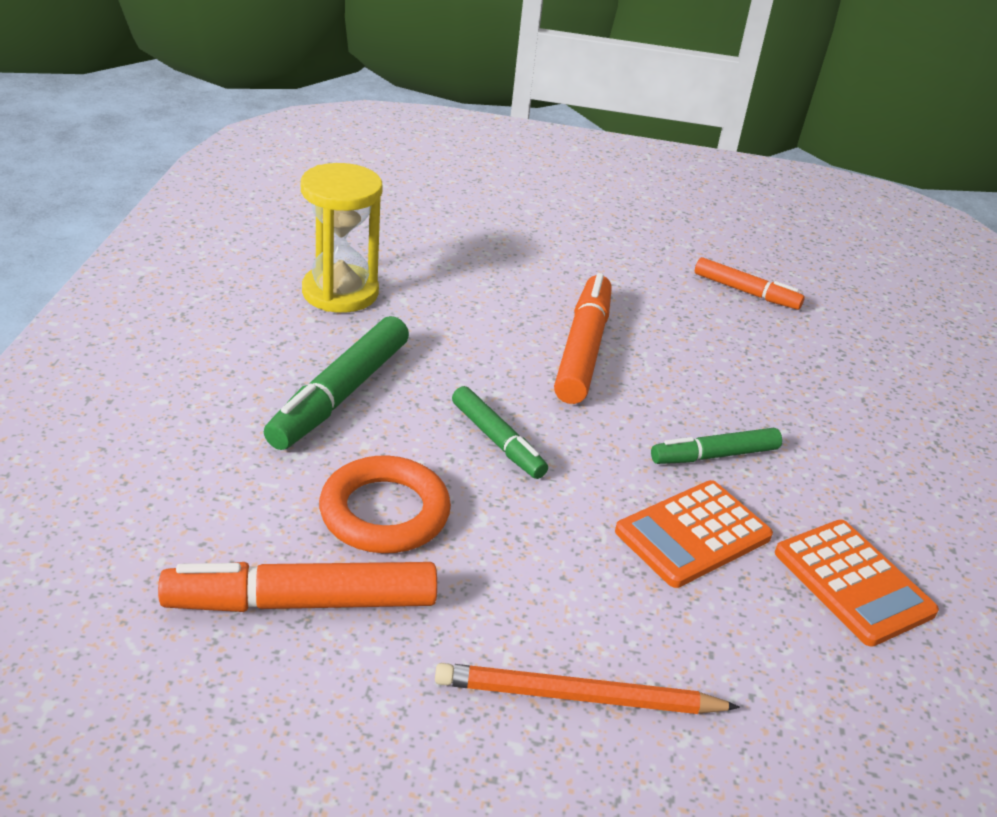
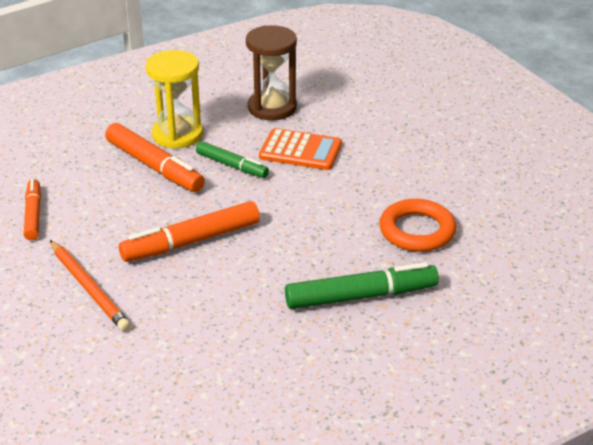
camera: 125 degrees left, 0 degrees up
orange marker [158,562,437,612] -> orange marker moved to [105,123,205,192]
yellow hourglass [301,163,383,313] -> yellow hourglass moved to [146,50,203,149]
orange pencil [435,663,740,714] -> orange pencil moved to [50,240,131,332]
green marker [452,386,548,479] -> none
orange calculator [775,520,939,647] -> brown hourglass [246,25,297,120]

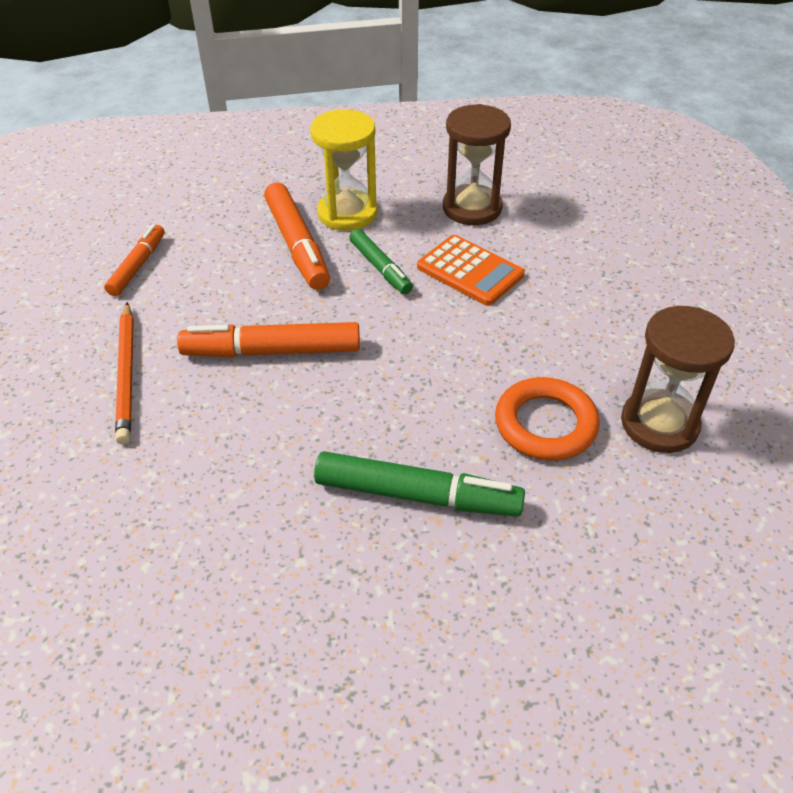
camera: 25 degrees right, 10 degrees up
none -> brown hourglass [621,306,735,453]

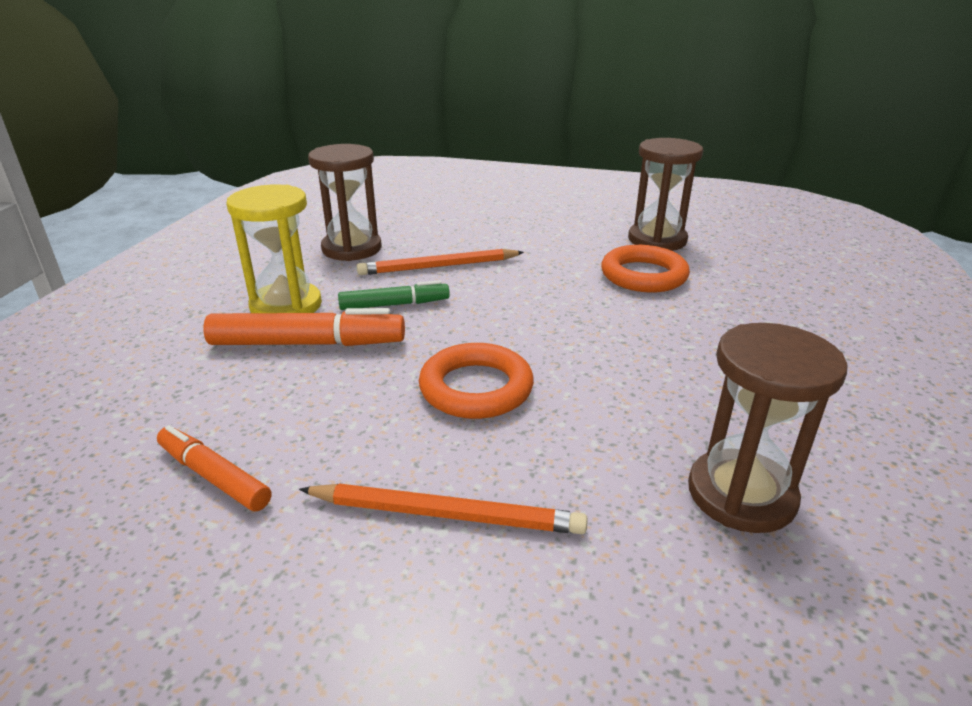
camera: 70 degrees left, 15 degrees down
orange marker [177,322,360,357] -> orange ring [419,343,534,419]
green marker [314,451,525,517] -> none
orange calculator [417,235,525,306] -> orange pencil [357,249,524,275]
none -> brown hourglass [688,323,847,533]

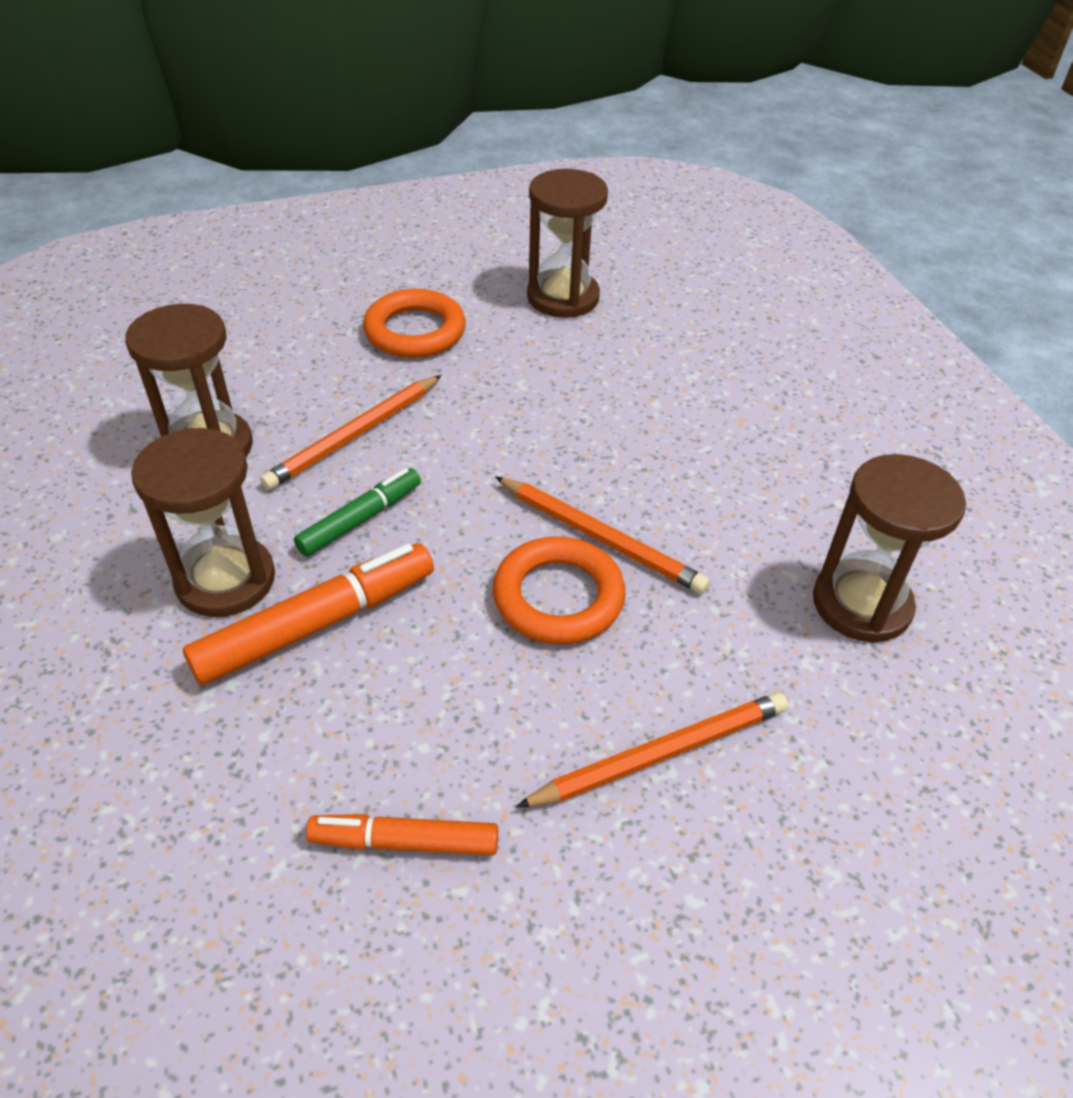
camera: 35 degrees left, 15 degrees up
yellow hourglass [226,184,322,313] -> brown hourglass [131,428,275,617]
orange ring [601,245,690,293] -> orange ring moved to [363,289,466,358]
none -> orange pencil [495,476,710,594]

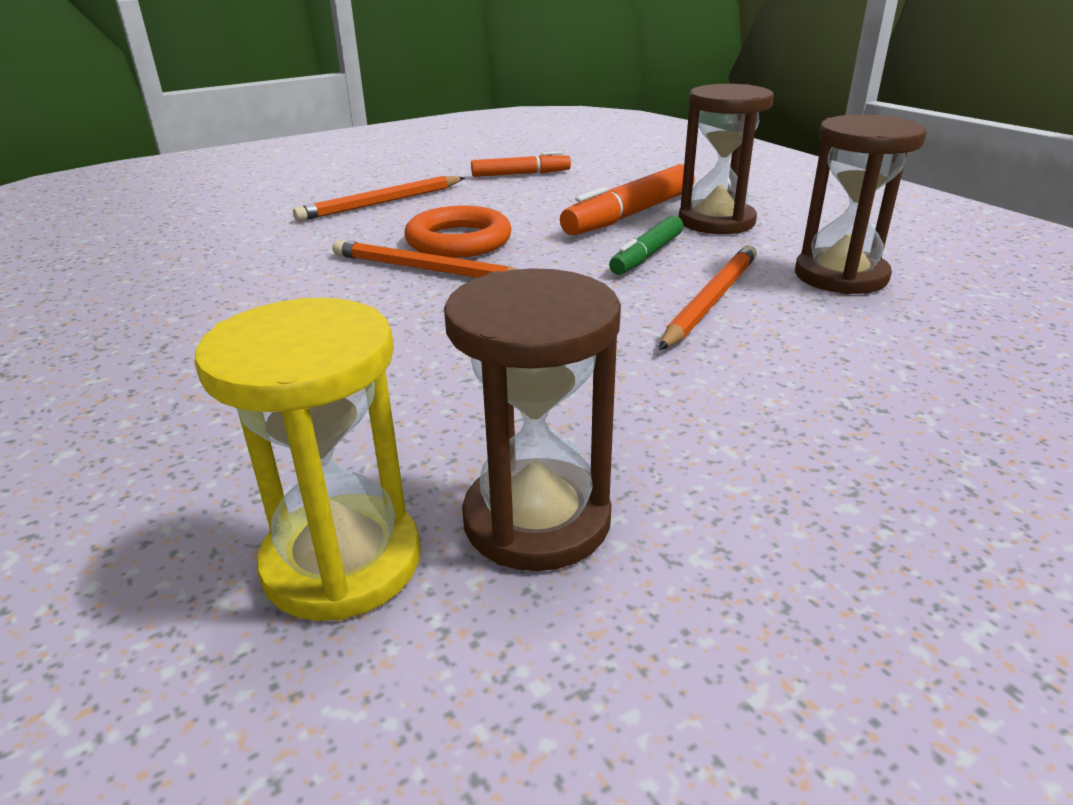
camera: 170 degrees right, 15 degrees down
orange ring [363,289,466,358] -> none
brown hourglass [813,454,966,643] -> none
none -> yellow hourglass [195,298,421,621]

